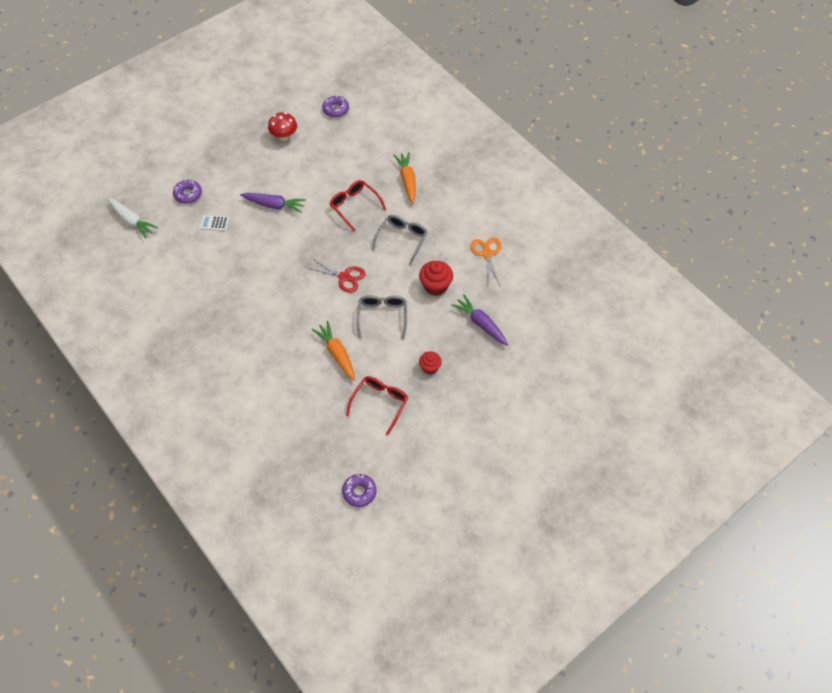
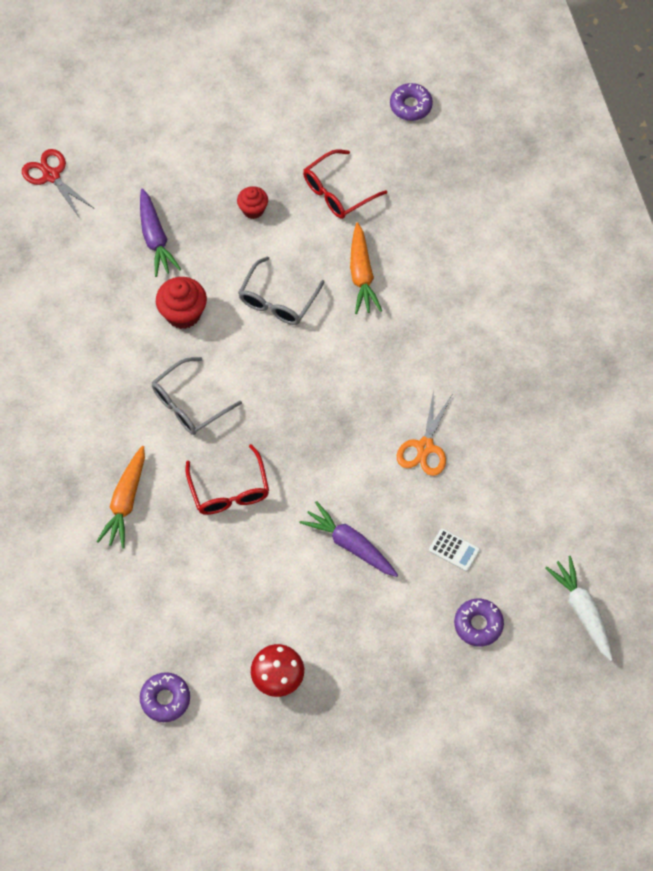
camera: 155 degrees left, 5 degrees up
red scissors [306,258,365,293] -> red scissors moved to [22,149,94,217]
orange scissors [470,238,501,285] -> orange scissors moved to [397,390,452,476]

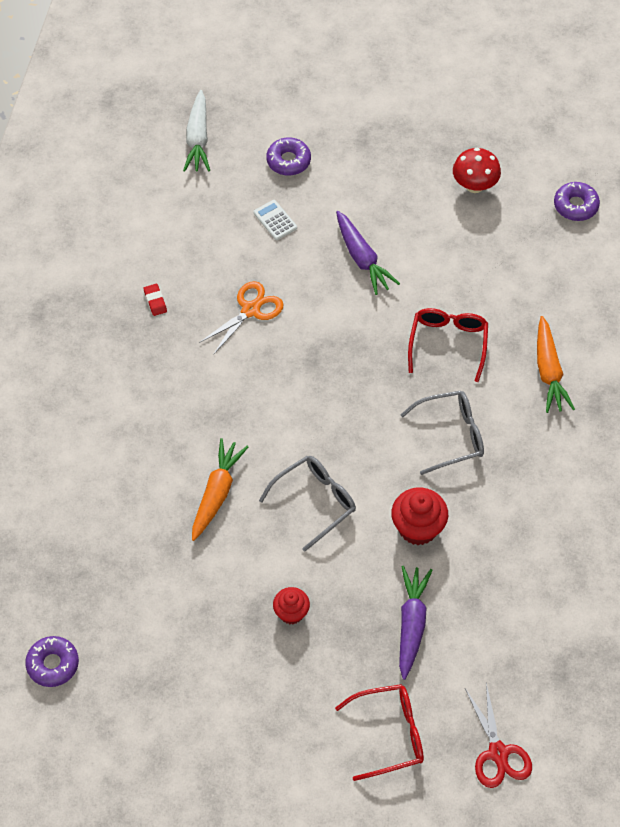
camera: 155 degrees left, 5 degrees down
orange carrot [96,446,145,548] -> orange carrot turned 135 degrees clockwise [537,316,575,413]
red glasses [303,149,387,219] -> red glasses moved to [335,684,424,781]
none -> red eraser [143,284,167,316]

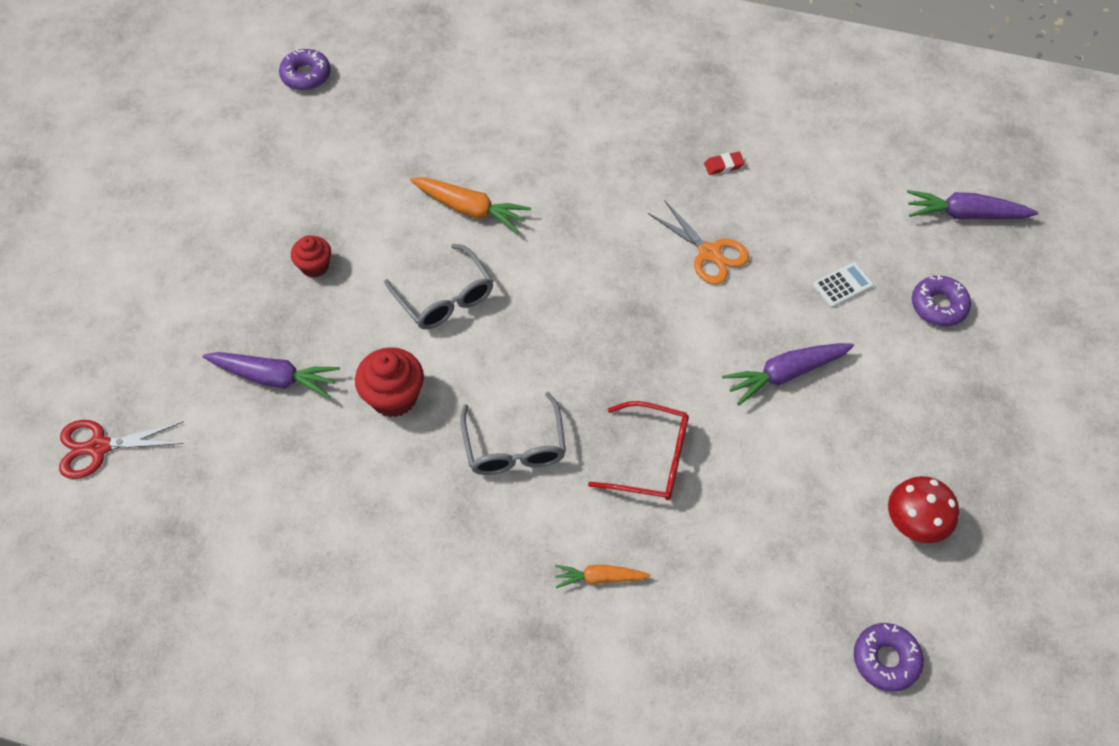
camera: 95 degrees right, 0 degrees up
white carrot [183,90,210,172] -> purple carrot [907,190,1038,219]
red glasses [335,684,424,781] -> none
orange carrot [537,316,575,413] -> orange carrot [555,565,650,588], size x0.62

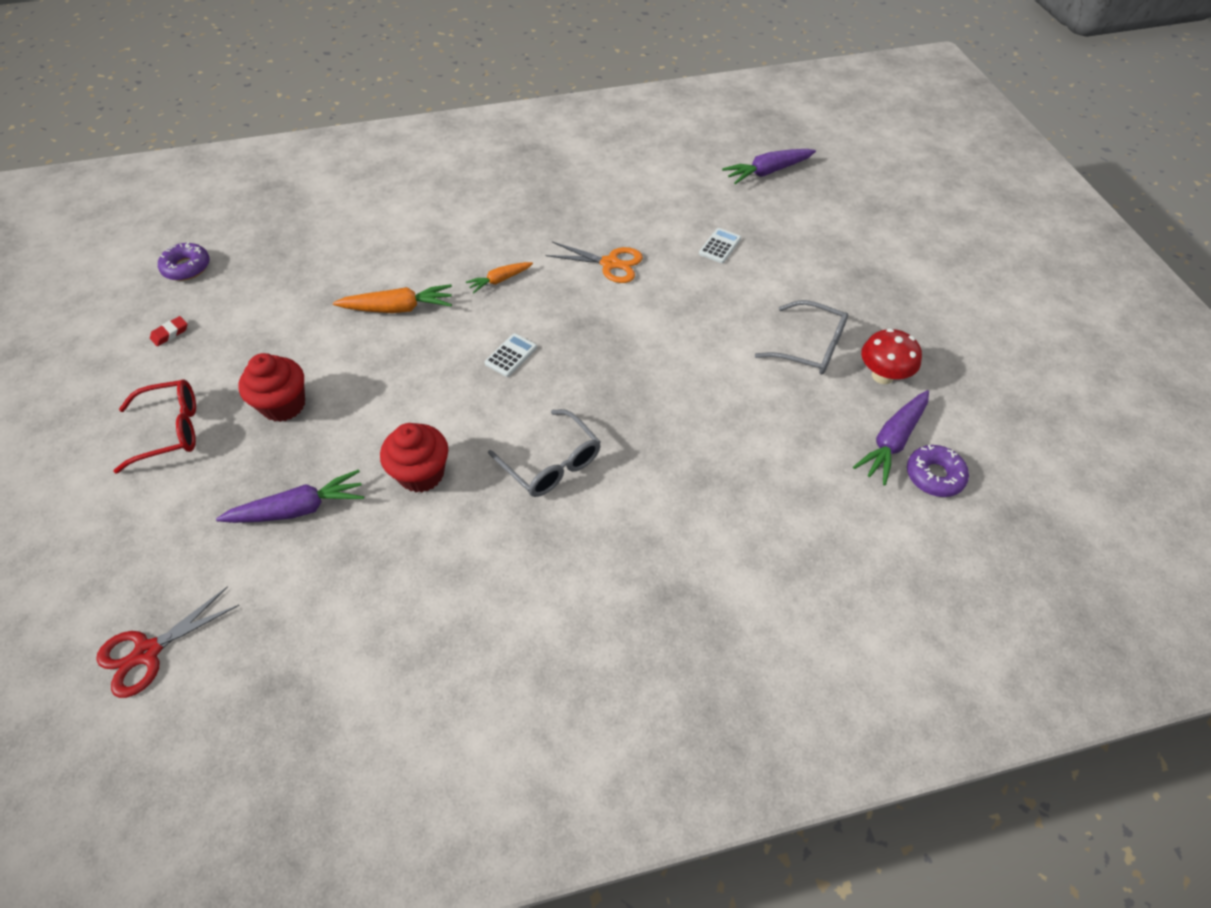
camera: 30 degrees left, 5 degrees down
red cupcake [291,236,331,278] -> red cupcake [238,353,305,422], size x1.58
grey glasses [384,244,493,329] -> grey glasses moved to [755,300,848,374]
orange carrot [555,565,650,588] -> orange carrot moved to [466,262,533,293]
red glasses [588,401,689,500] -> red glasses moved to [113,379,196,474]
red eraser [704,152,745,175] -> red eraser moved to [150,316,187,346]
purple carrot [722,343,854,405] -> purple carrot moved to [853,390,929,485]
purple donut [912,275,971,327] -> none
none -> white calculator [485,333,537,377]

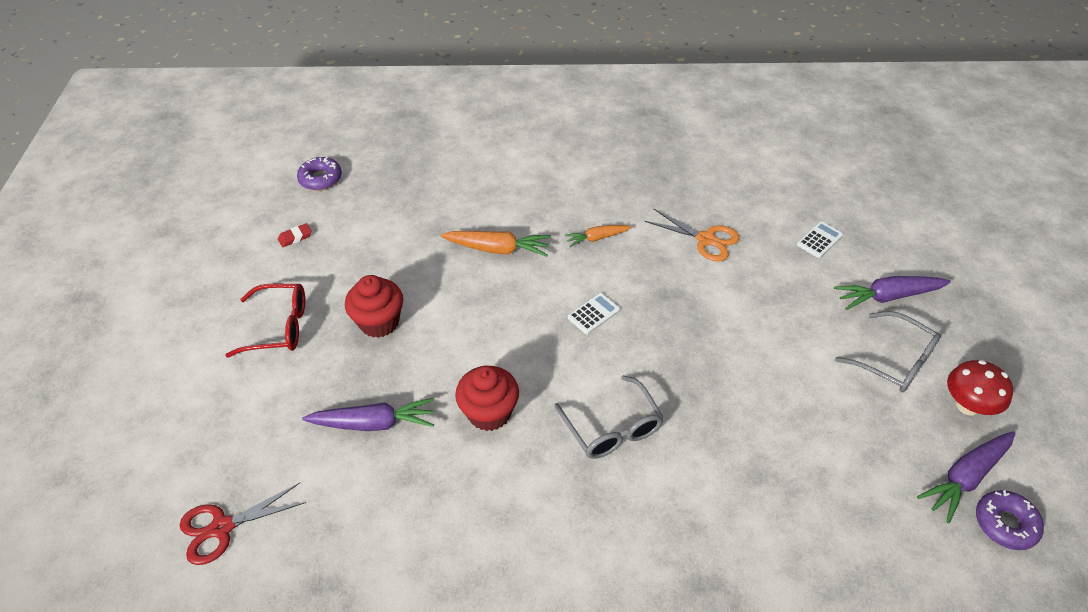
camera: 15 degrees right, 5 degrees down
purple carrot [722,149,816,184] -> purple carrot moved to [834,276,951,310]

